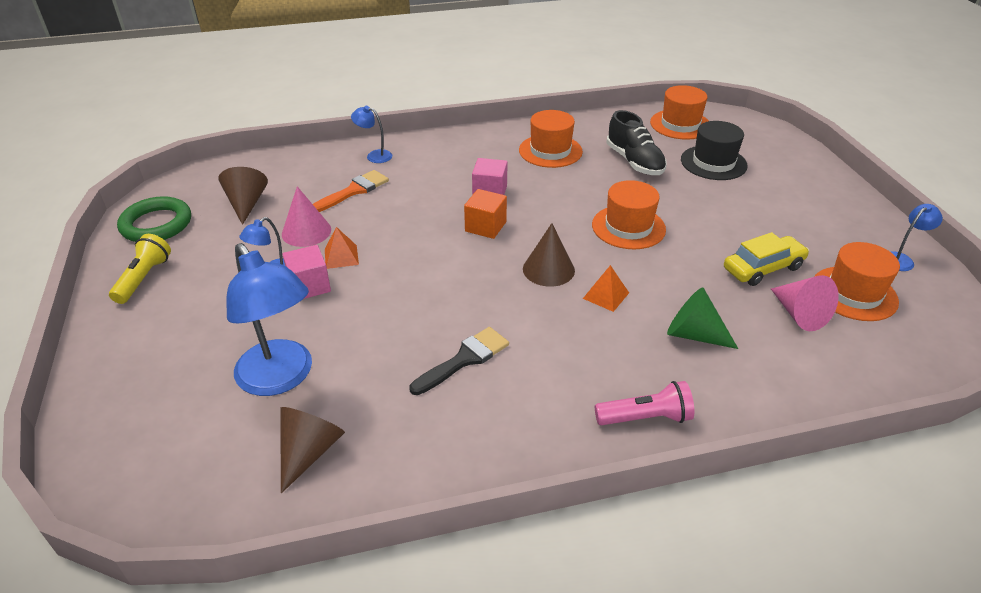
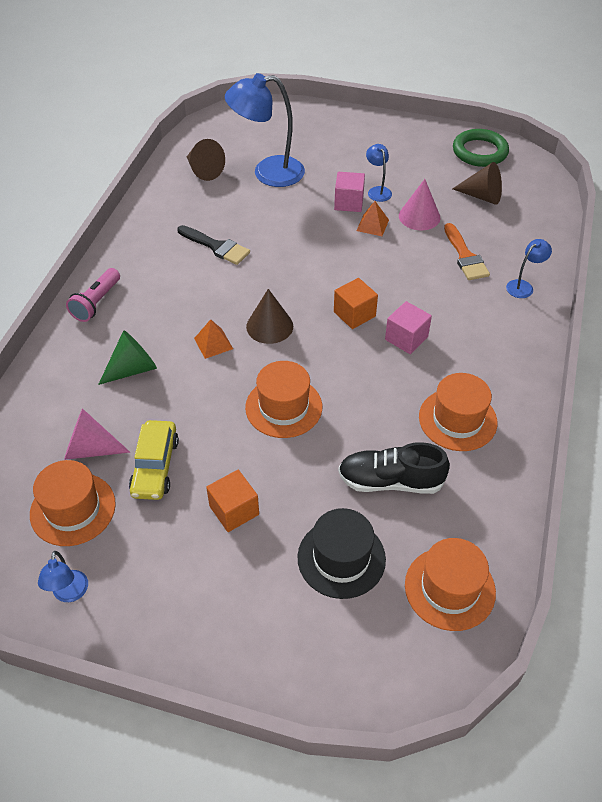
camera: 120 degrees right, 10 degrees up
yellow flashlight [109,234,171,304] -> none
black brush [409,327,509,395] -> black brush turned 45 degrees counterclockwise [177,225,250,265]
none -> orange cube [206,470,259,532]

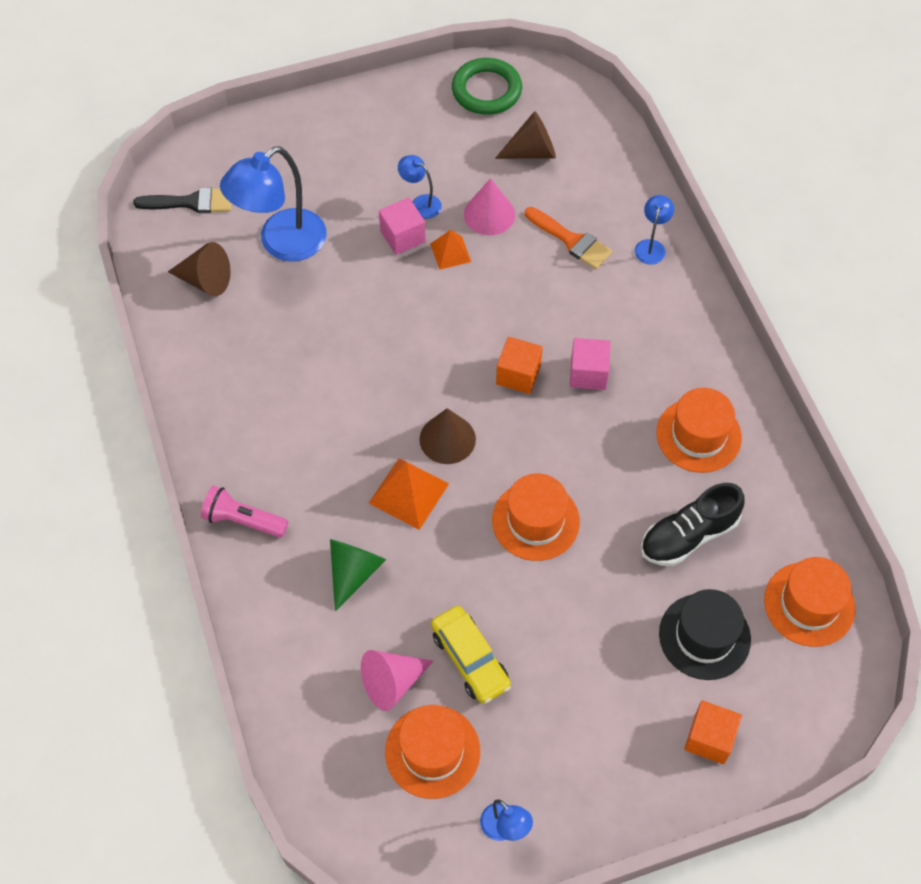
camera: 35 degrees left, 10 degrees up
pink flashlight [66,268,120,322] -> pink flashlight turned 120 degrees clockwise [201,486,288,538]
black brush [177,225,250,265] -> black brush moved to [133,187,232,213]
orange pyramid [194,319,233,359] -> orange pyramid [369,458,449,530], size x1.62
orange cube [206,470,259,532] -> orange cube moved to [684,701,742,764]

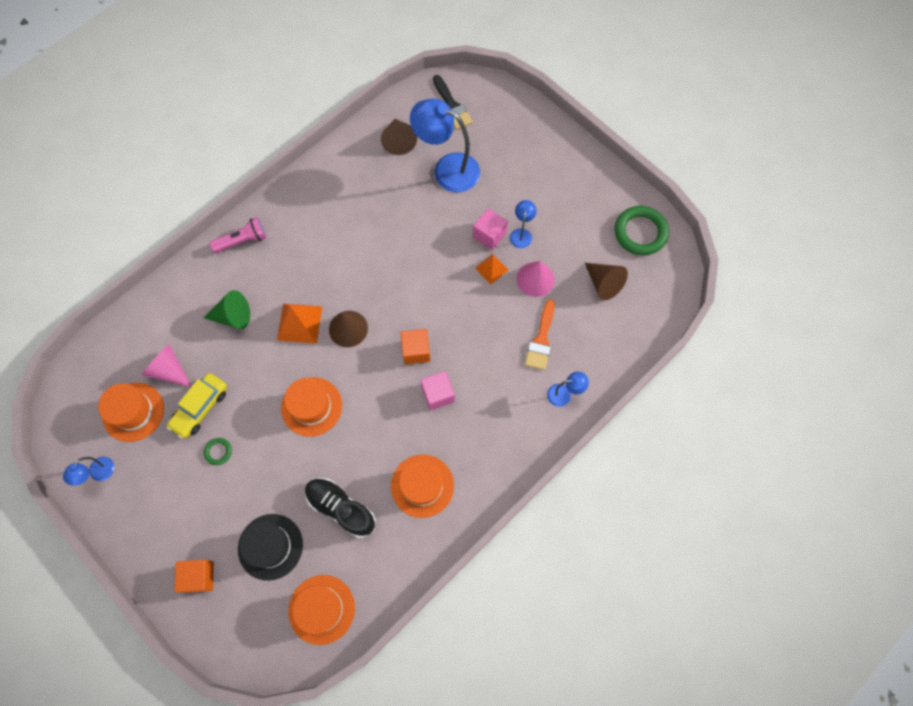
camera: 65 degrees right, 10 degrees up
pink flashlight [201,486,288,538] -> pink flashlight turned 75 degrees clockwise [209,217,267,253]
none -> green ring [204,438,232,465]

